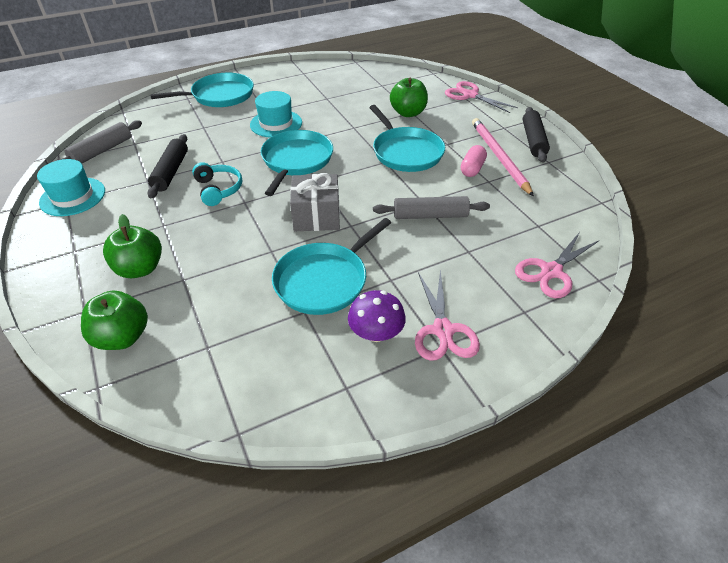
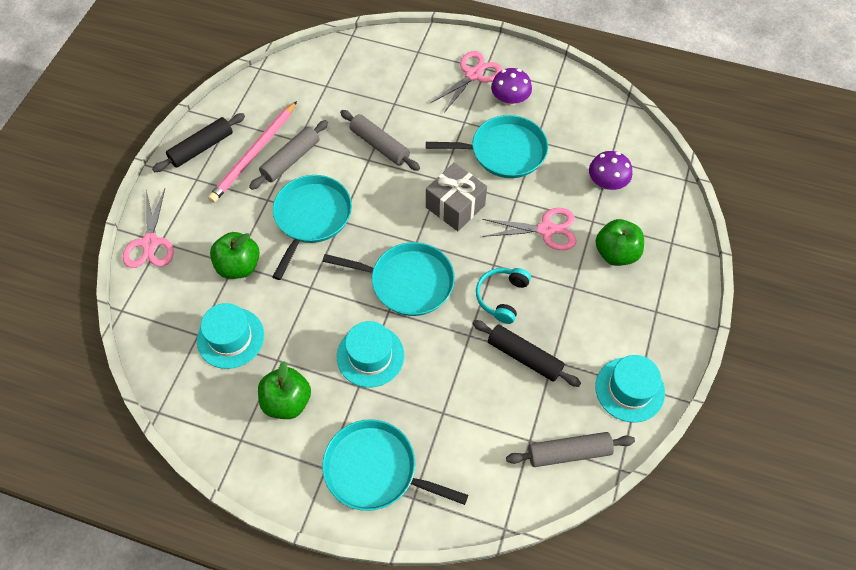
camera: 135 degrees left, 15 degrees up
green apple [81,290,148,350] -> green apple moved to [258,361,311,419]
black rolling pin [148,134,188,198] -> black rolling pin turned 75 degrees clockwise [472,320,581,387]
turquoise pan [261,130,333,196] -> turquoise pan turned 135 degrees counterclockwise [323,242,455,316]
pink capsule [461,145,487,177] -> grey rolling pin [249,120,328,190]
pink scissors [515,232,600,298] -> pink scissors moved to [482,208,577,250]
none -> turquoise hat [197,303,264,369]
none -> purple mushroom [589,151,632,190]

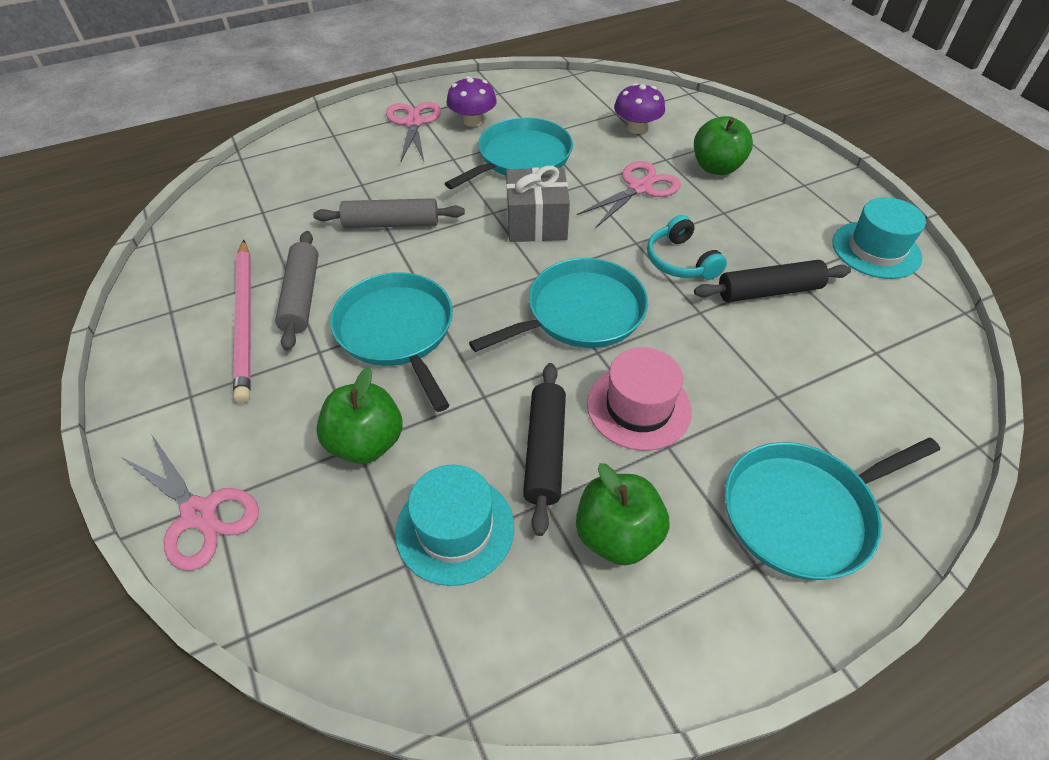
camera: 45 degrees left, 10 degrees down
black rolling pin [152,113,245,172] -> black rolling pin moved to [523,363,566,536]
turquoise hat [337,321,404,388] -> pink hat [587,347,692,451]
grey rolling pin [506,432,635,467] -> none

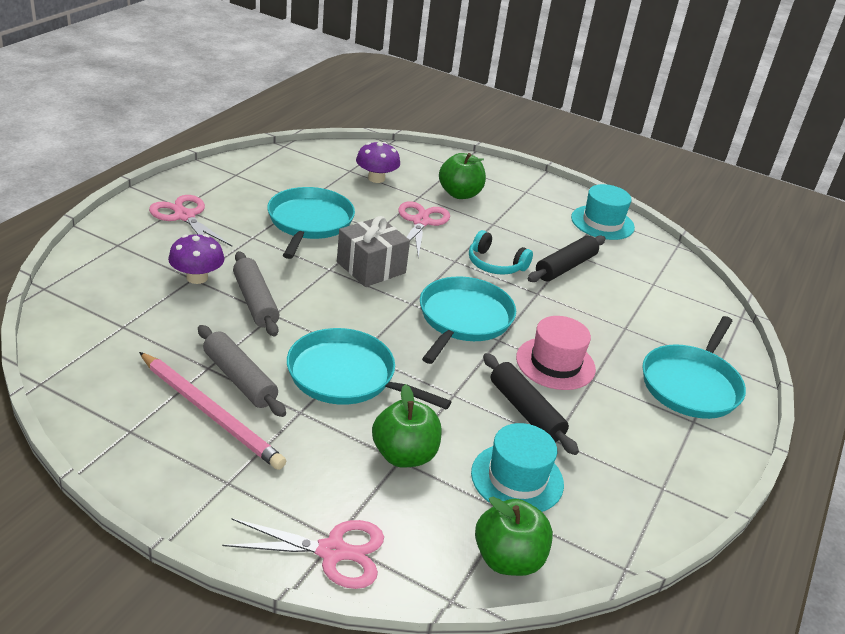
camera: 40 degrees left, 15 degrees down
grey rolling pin [313,198,465,228] -> grey rolling pin turned 75 degrees counterclockwise [233,251,280,337]
purple mushroom [446,76,497,127] -> purple mushroom moved to [168,234,224,284]
green apple [576,463,670,565] -> green apple moved to [475,497,553,576]

